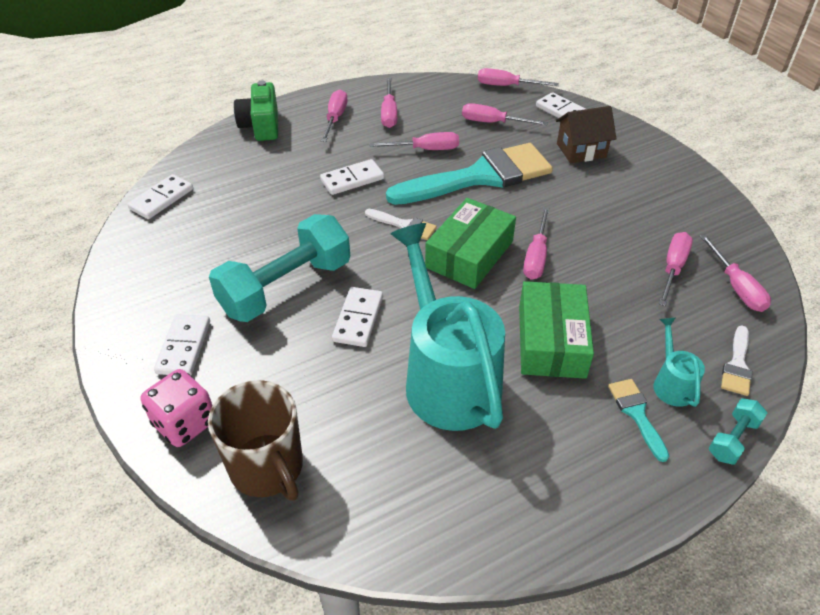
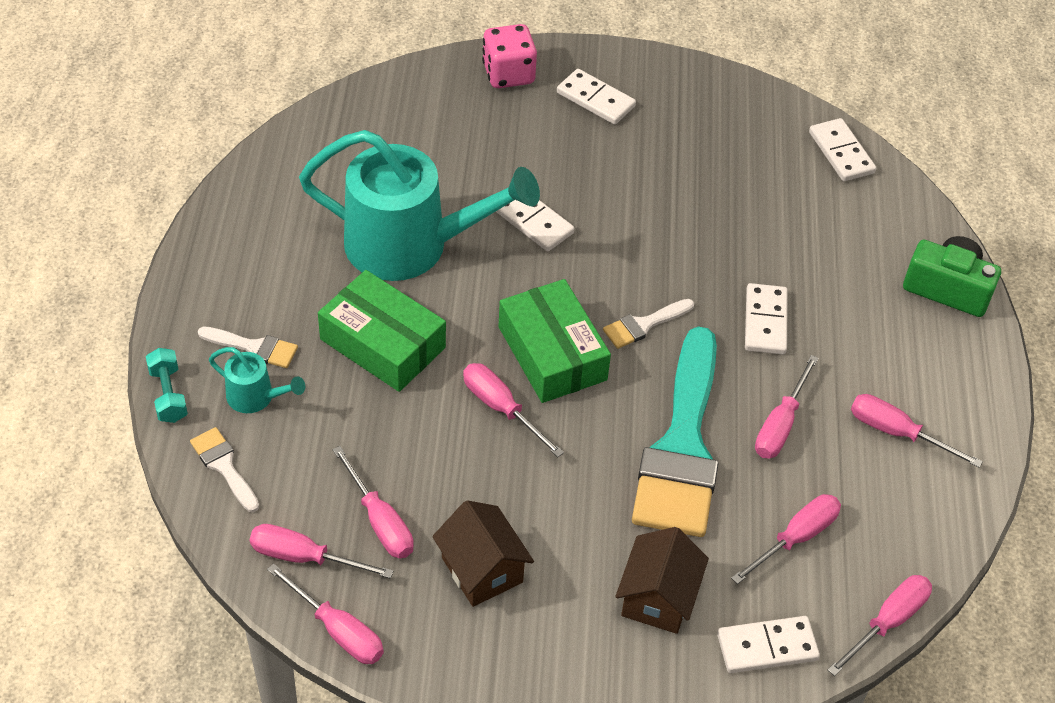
camera: 120 degrees right, 5 degrees up
brown mug [208,380,303,501] -> none
turquoise dumbbell [209,214,350,322] -> none
pink screwdriver [321,89,347,142] -> pink screwdriver moved to [267,563,384,664]
turquoise brush [608,379,669,462] -> white brush [198,326,298,368]
none -> brown house [432,500,534,607]

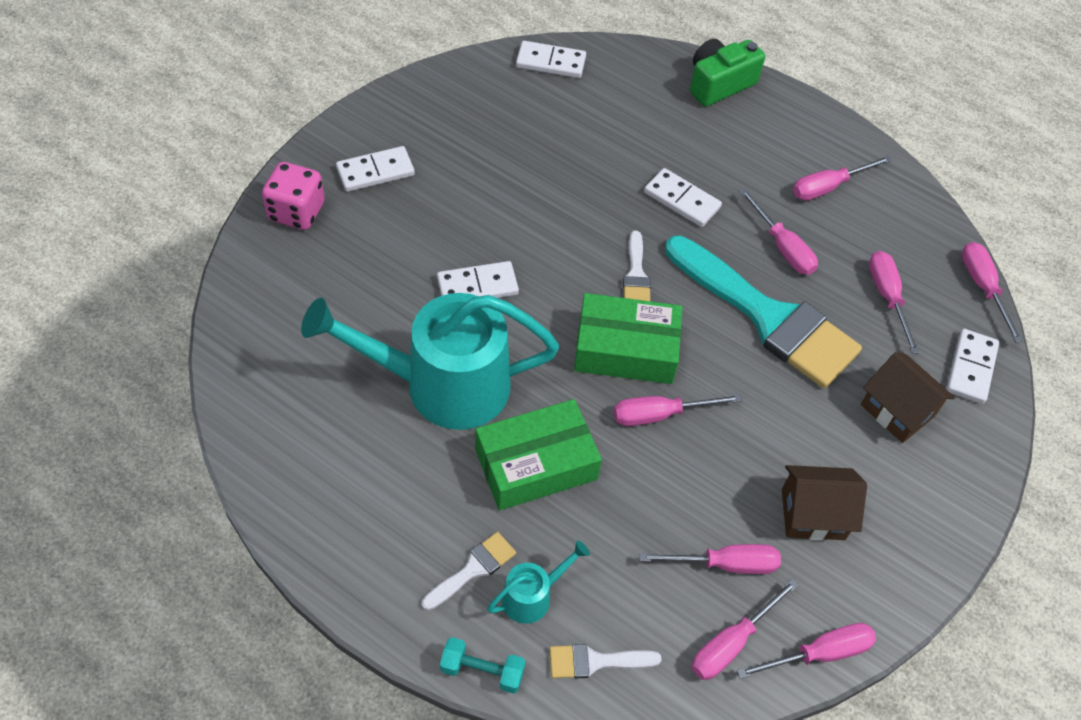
camera: 60 degrees left, 5 degrees up
turquoise watering can [299,130,540,281] -> turquoise watering can turned 135 degrees counterclockwise [301,293,559,430]

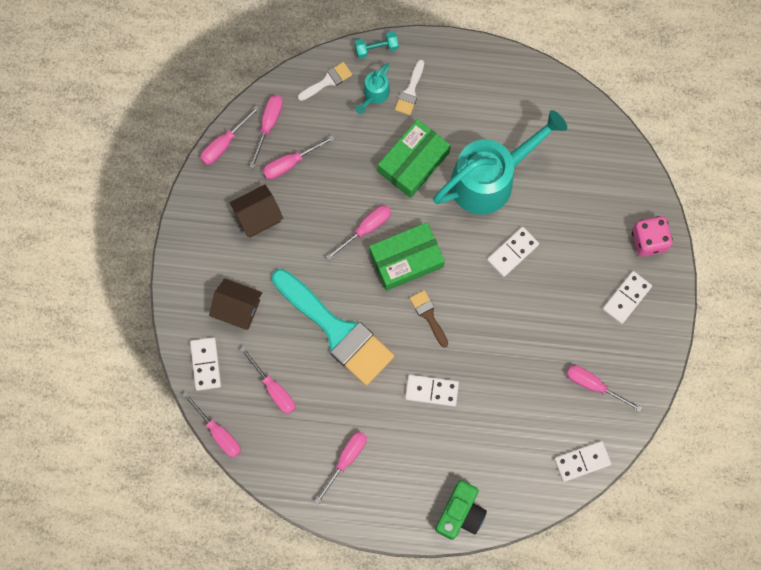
camera: 155 degrees right, 20 degrees up
white brush [623,231,651,301] -> brown brush [410,290,448,348]
turquoise brush [665,236,862,388] -> turquoise brush turned 150 degrees counterclockwise [272,269,395,386]
pink screwdriver [739,188,818,275] -> pink screwdriver moved to [566,365,643,412]

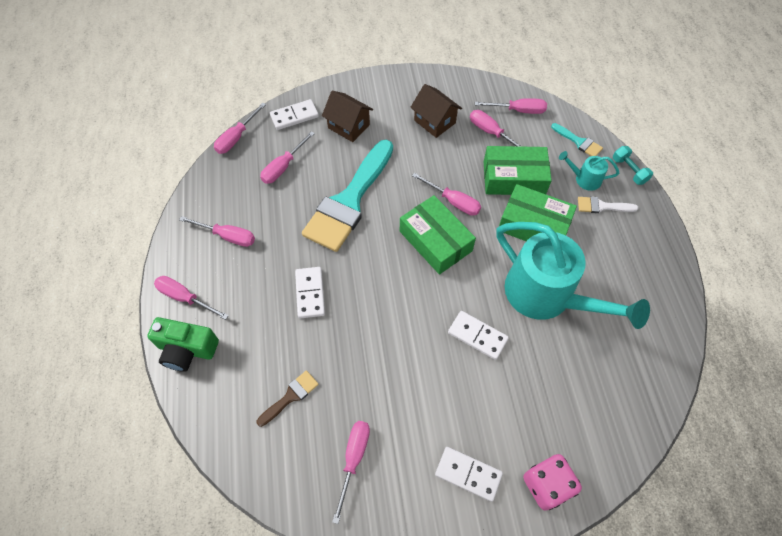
camera: 75 degrees right, 15 degrees down
pink screwdriver [200,105,260,165] -> pink screwdriver moved to [154,276,229,320]
brown house [209,279,262,330] -> brown house turned 60 degrees counterclockwise [322,91,373,142]
white brush [298,62,352,101] -> turquoise brush [551,123,603,156]
brown brush [410,290,448,348] -> brown brush moved to [256,370,319,427]
white domino [554,441,611,482] -> none
none -> green box [484,146,552,195]

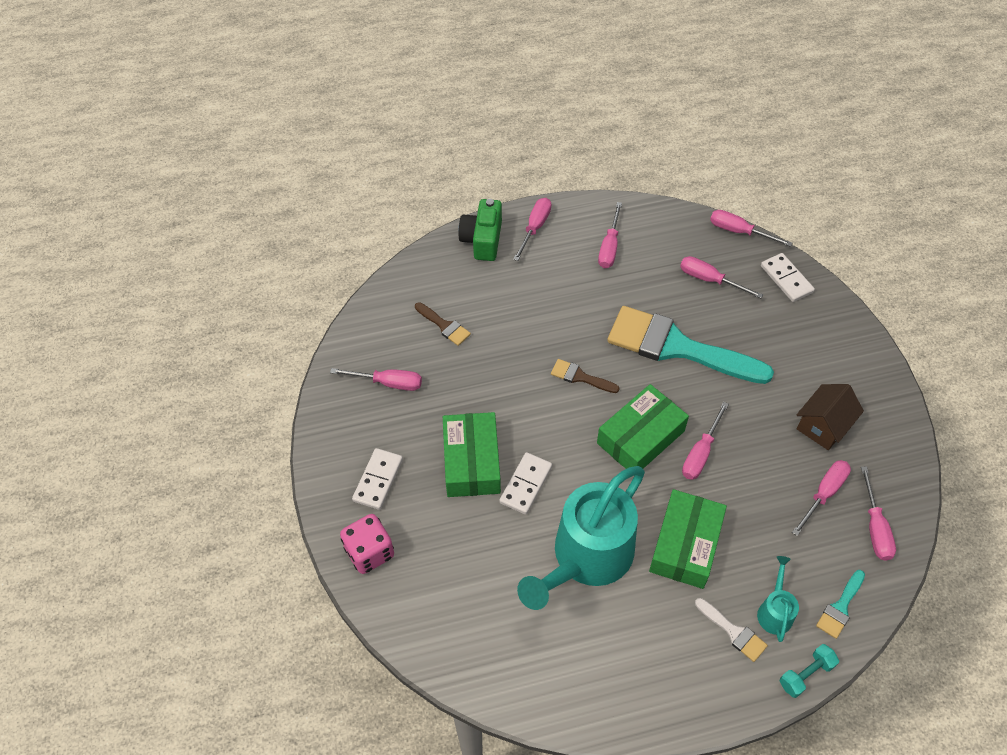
camera: 85 degrees right, 5 degrees down
white domino [295,267,325,319] -> none
brown house [322,91,373,142] -> none
green box [484,146,552,195] -> green box moved to [443,412,501,497]
white brush [578,197,638,213] -> white brush turned 135 degrees clockwise [695,598,768,662]
none -> brown brush [551,359,620,393]

